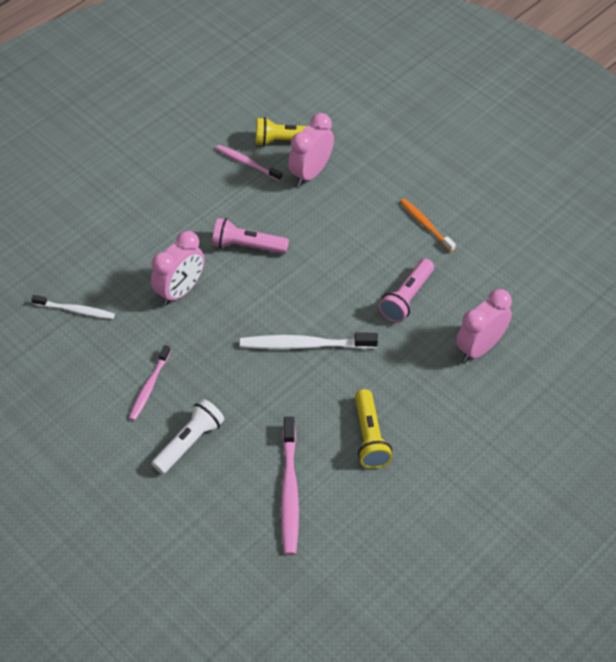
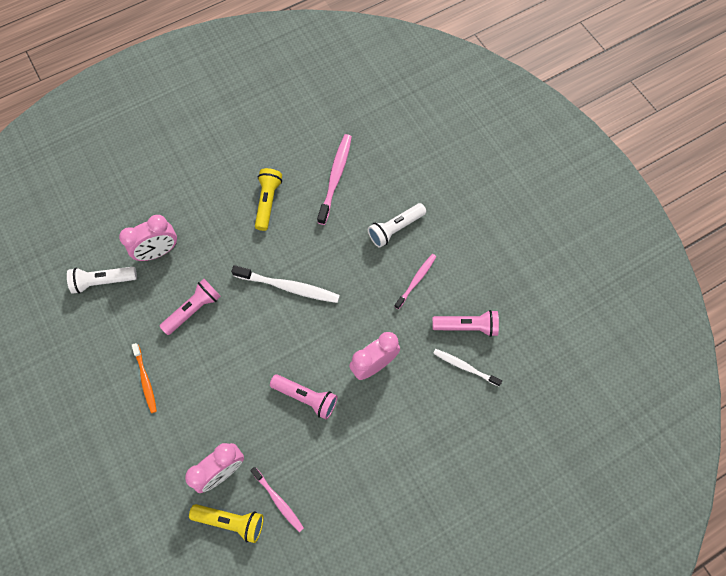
camera: 165 degrees left, 15 degrees up
none -> white flashlight [67,267,137,294]
none -> pink flashlight [433,310,499,337]

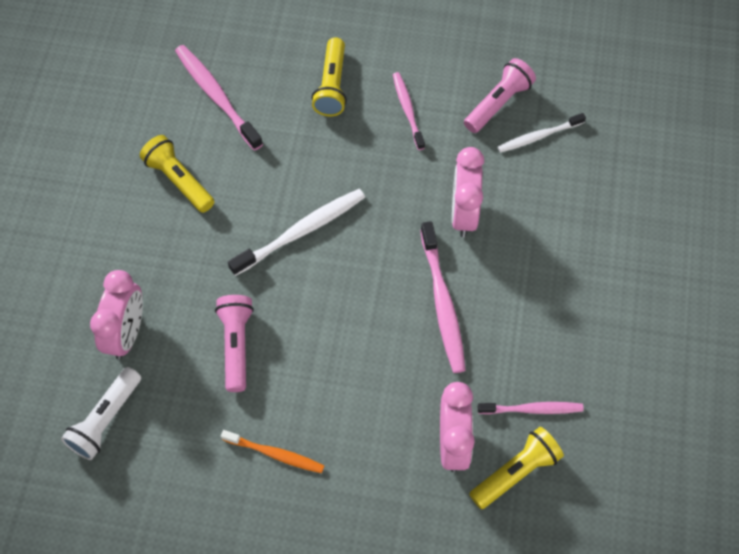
camera: 50 degrees left, 5 degrees down
pink flashlight [270,374,337,420] -> pink toothbrush [420,221,466,373]
white flashlight [368,203,426,248] -> yellow flashlight [312,37,347,116]

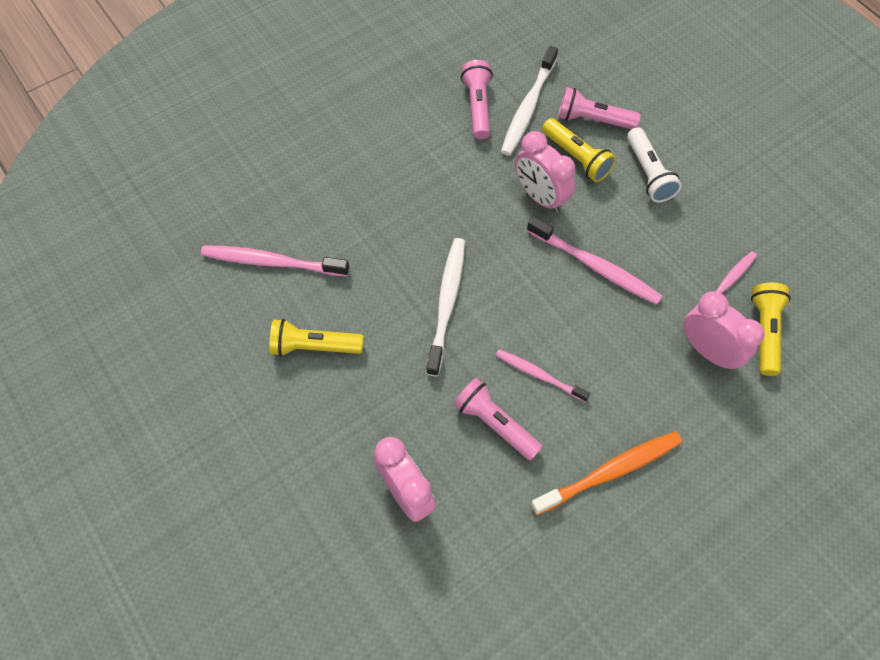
camera: 45 degrees left, 0 degrees up
white flashlight [61,367,141,460] -> white flashlight moved to [627,127,682,202]
orange toothbrush [221,430,324,473] -> orange toothbrush [530,432,682,515], size x1.59
yellow flashlight [312,37,347,116] -> yellow flashlight moved to [542,118,616,182]
pink toothbrush [393,72,425,150] -> pink toothbrush moved to [496,349,590,402]
white toothbrush [498,113,586,153] -> white toothbrush [501,46,558,156], size x1.59
none -> pink flashlight [558,87,641,129]

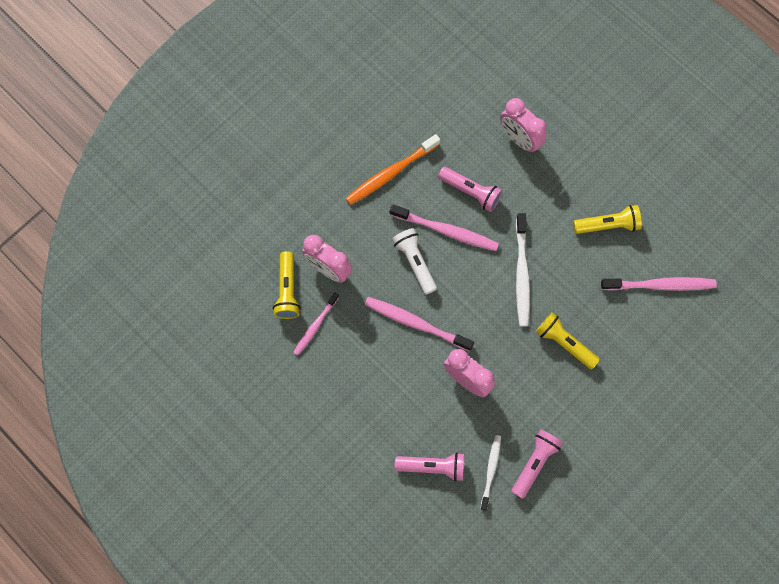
camera: 170 degrees right, 10 degrees up
pink flashlight [461,60,493,139] -> pink flashlight turned 135 degrees counterclockwise [511,429,563,499]
pink toothbrush [496,349,590,402] -> pink toothbrush [390,204,499,251], size x1.59
white toothbrush [501,46,558,156] -> white toothbrush [480,435,501,511], size x0.63
yellow flashlight [542,118,616,182] -> yellow flashlight moved to [536,313,600,370]
white flashlight [627,127,682,202] -> white flashlight moved to [392,228,437,295]

